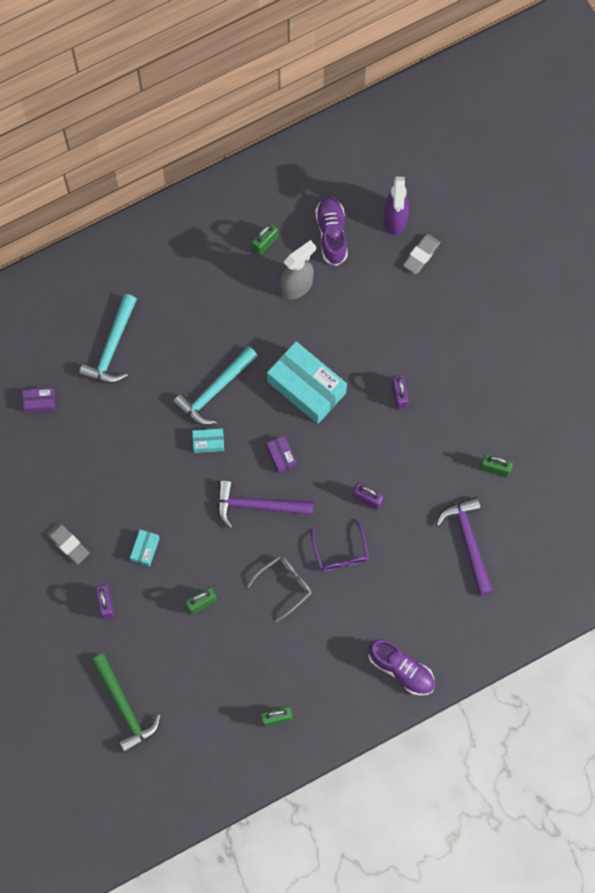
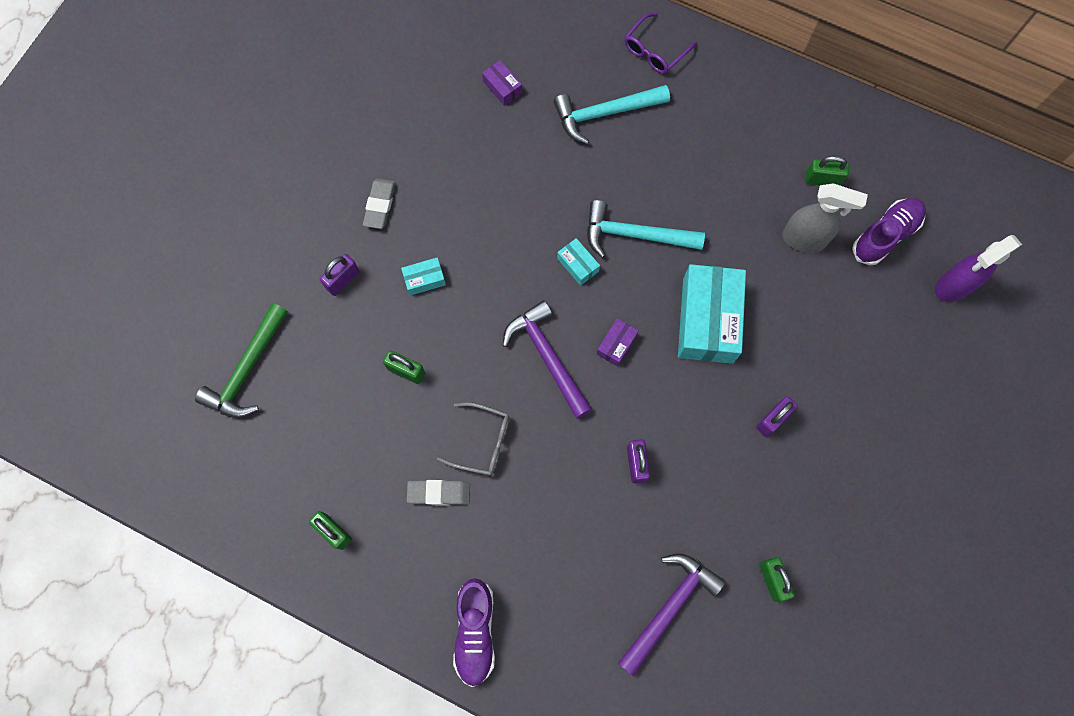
camera: 55 degrees right, 0 degrees up
purple glasses [311,518,369,572] -> purple glasses moved to [625,13,697,74]
grey eraser [403,234,441,274] -> grey eraser moved to [407,480,470,505]

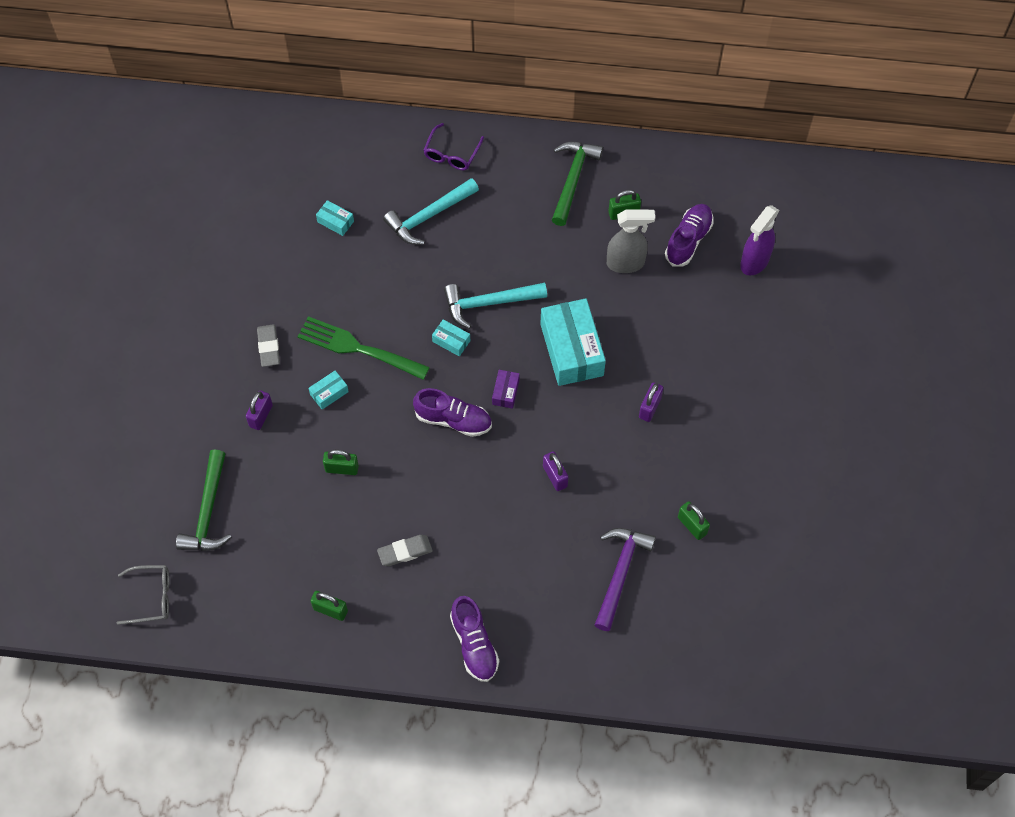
camera: 20 degrees left, 10 degrees down
grey glasses [437,402,509,475] -> grey glasses moved to [116,565,170,625]
purple box [482,60,522,106] -> turquoise box [316,200,354,236]
purple hammer [502,300,592,419] -> purple shoe [413,388,492,437]
none -> green fork [297,316,430,380]
none -> green hammer [552,142,603,226]

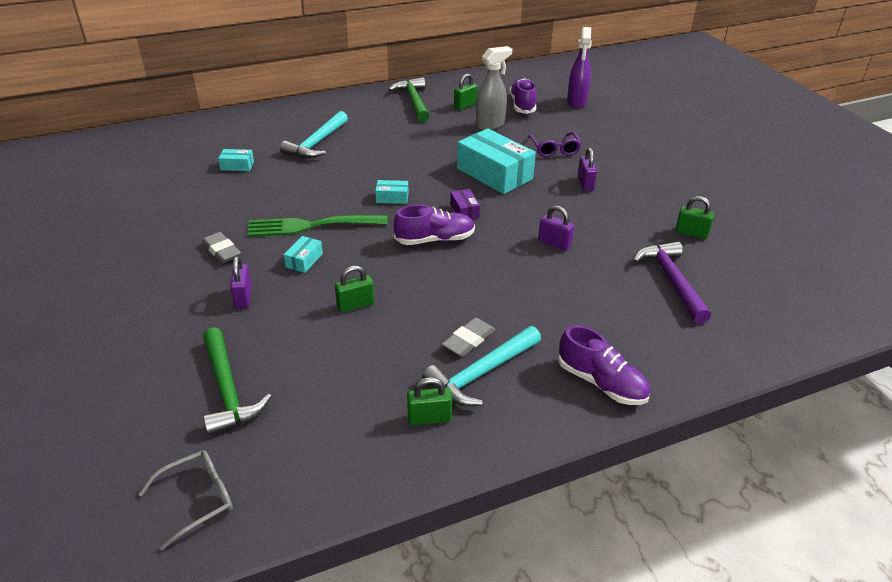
camera: 30 degrees left, 25 degrees down
purple glasses [423,123,484,170] -> purple glasses moved to [528,132,582,157]
turquoise hammer [444,283,547,329] -> turquoise hammer moved to [422,326,541,407]

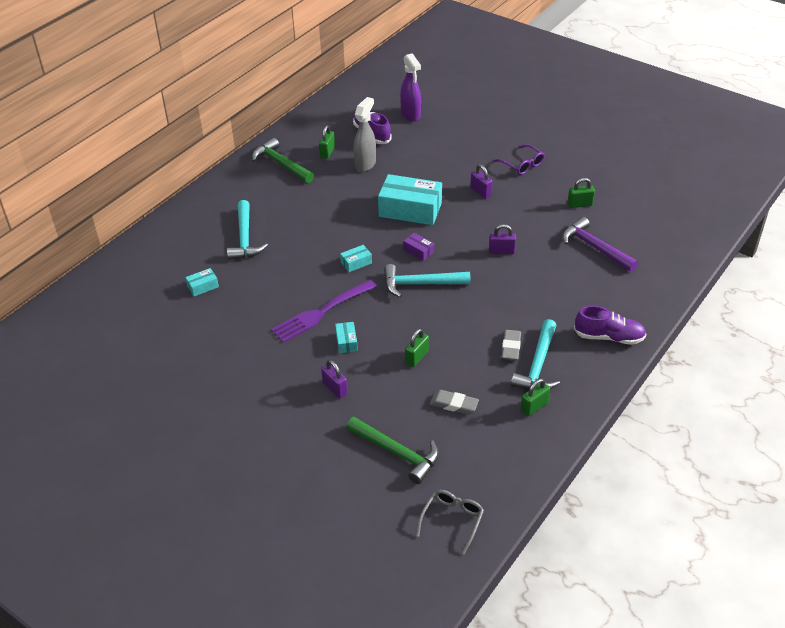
camera: 30 degrees left, 5 degrees up
grey eraser [202,232,241,263] -> grey eraser moved to [430,390,479,414]
green fork [247,215,388,237] -> purple fork [271,280,377,343]
purple shoe [394,205,475,245] -> turquoise hammer [384,264,471,297]
purple glasses [528,132,582,157] -> purple glasses moved to [493,144,545,175]

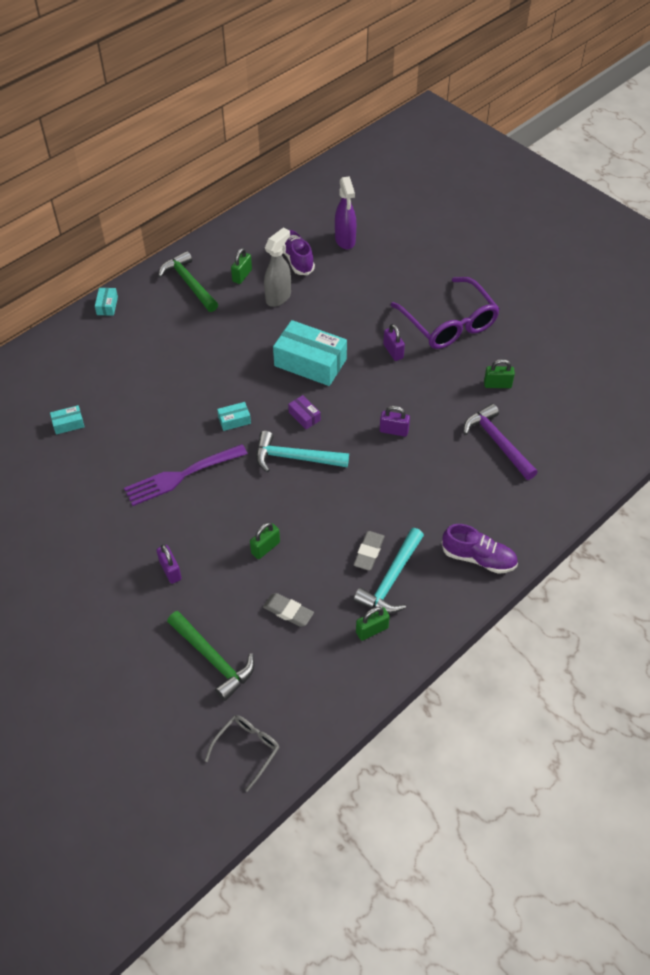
camera: 10 degrees right, 10 degrees up
turquoise hammer [227,200,268,260] -> none
turquoise box [335,322,358,353] -> turquoise box moved to [95,288,118,316]
purple glasses [493,144,545,175] -> purple glasses [391,277,500,349], size x1.91

